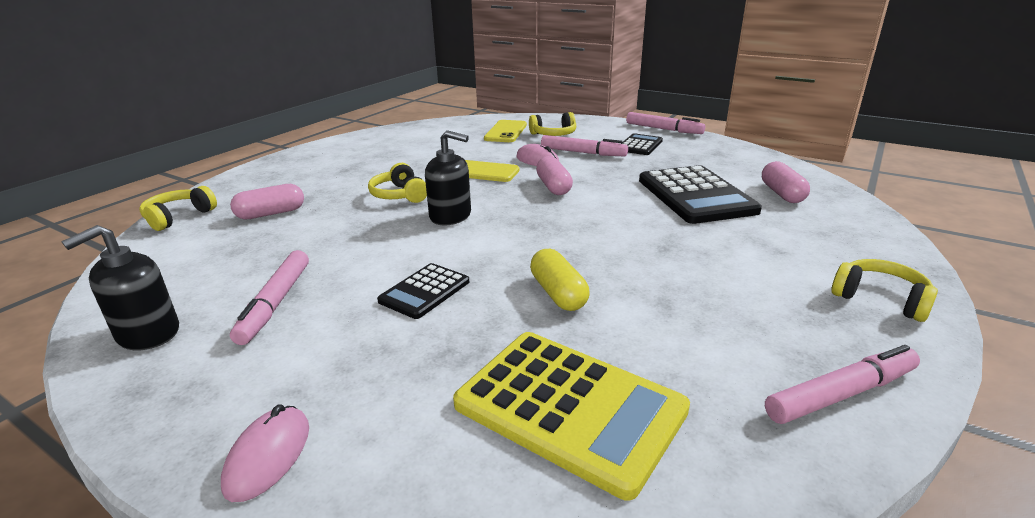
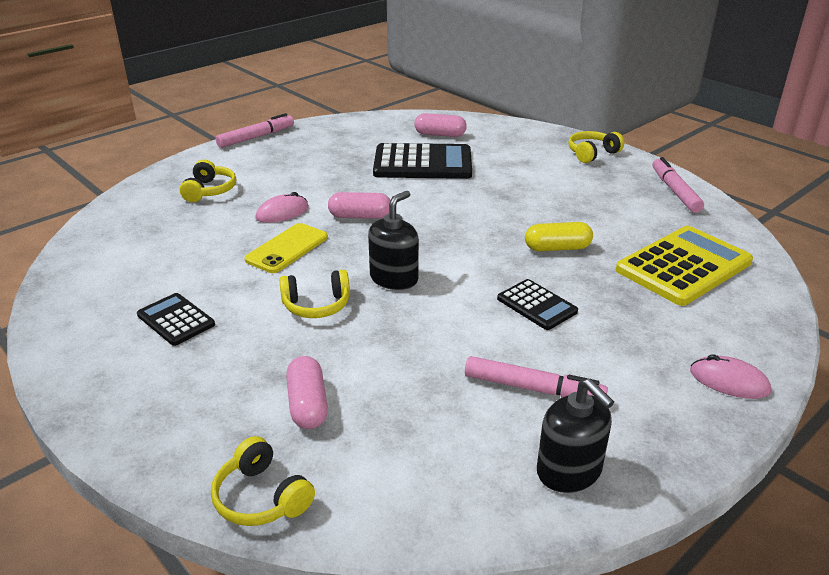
camera: 75 degrees left, 5 degrees up
yellow phone [484,120,527,142] -> none
pink marker [541,135,628,156] -> none
black calculator [621,133,663,155] -> black calculator moved to [137,293,215,346]

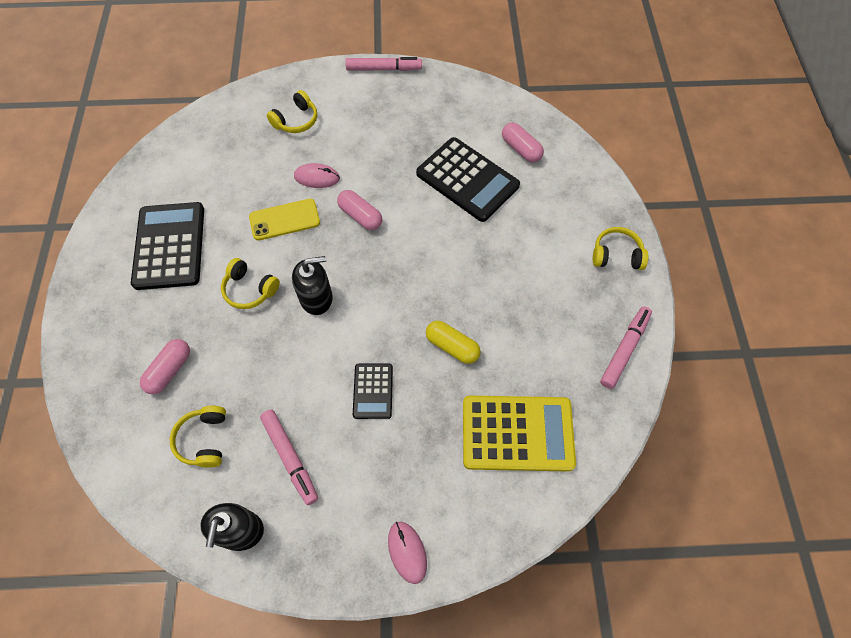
camera: 40 degrees right, 30 degrees up
black calculator [137,293,215,346] -> black calculator [131,202,204,290], size x1.87
yellow headphones [211,436,315,526] -> yellow headphones moved to [170,405,226,468]

